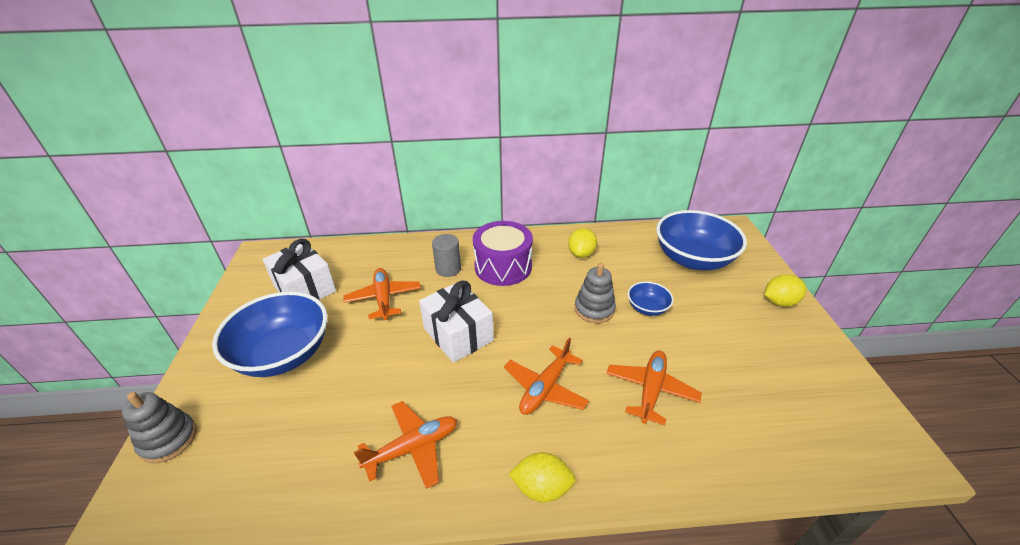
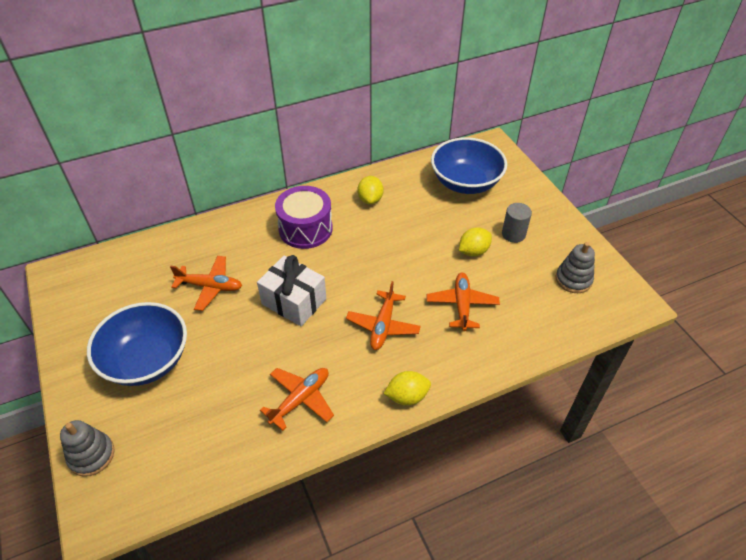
camera: 20 degrees left, 10 degrees up
white gift [263,239,336,300] -> none
orange plane [343,268,421,320] -> orange plane turned 135 degrees clockwise [170,256,242,311]
grey cylinder [432,234,461,277] -> grey cylinder moved to [502,203,532,243]
grey stacking toy [575,263,616,323] -> grey stacking toy moved to [555,242,595,293]
blue bowl [628,281,674,316] -> none
yellow lemon [764,274,807,307] -> yellow lemon moved to [459,227,492,256]

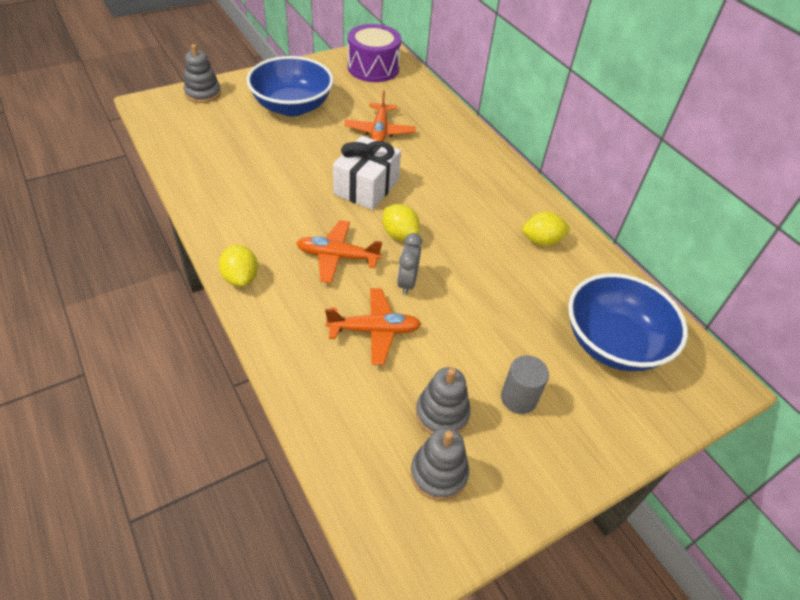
camera: 80 degrees right, 0 degrees up
orange plane [260,368,334,431] -> none
purple drum [275,186,333,249] -> purple drum moved to [348,24,401,82]
yellow lemon [459,227,492,256] -> yellow lemon moved to [382,204,420,241]
none -> grey clock [397,233,422,295]
none -> grey stacking toy [416,367,471,435]

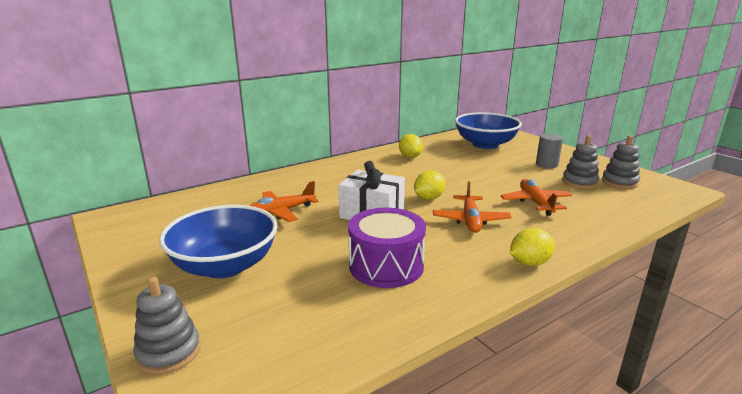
camera: 90 degrees left, 25 degrees down
orange plane [344,90,416,142] -> orange plane turned 150 degrees clockwise [249,181,319,222]
purple drum [348,24,401,82] -> purple drum moved to [348,208,426,288]
grey clock [397,233,422,295] -> none

